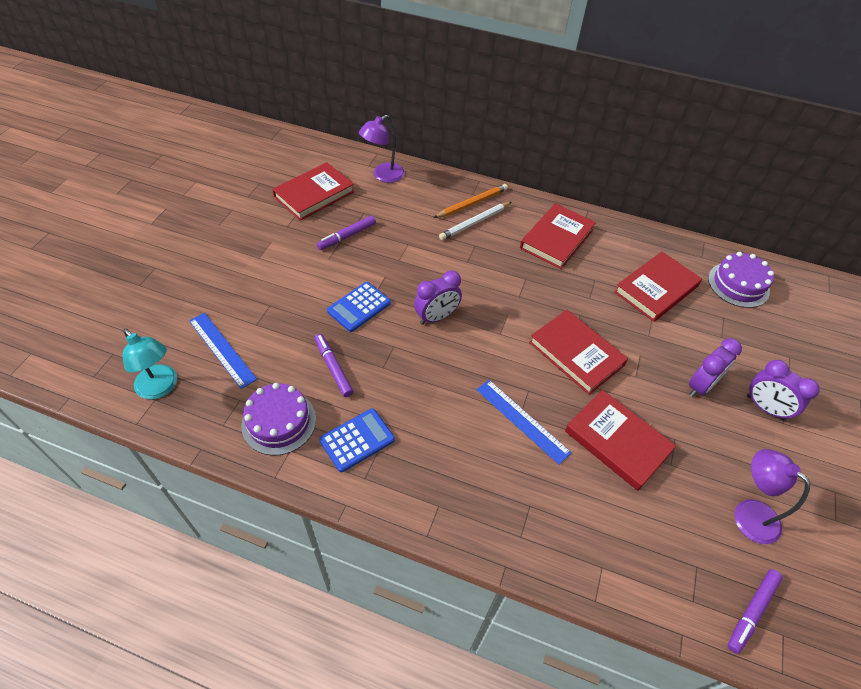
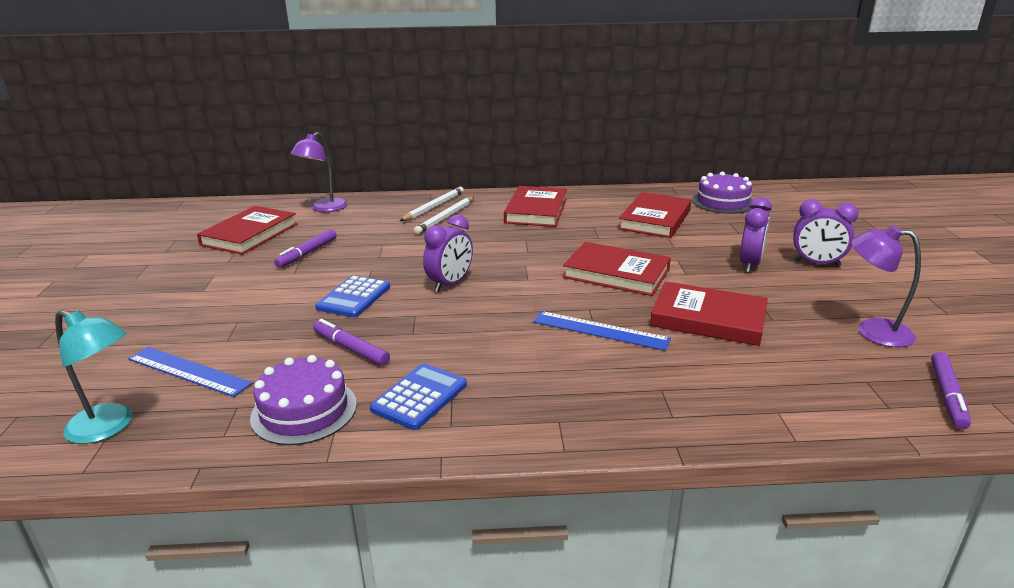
camera: 20 degrees left, 25 degrees down
orange pencil [434,184,508,218] -> white pencil [400,187,464,221]

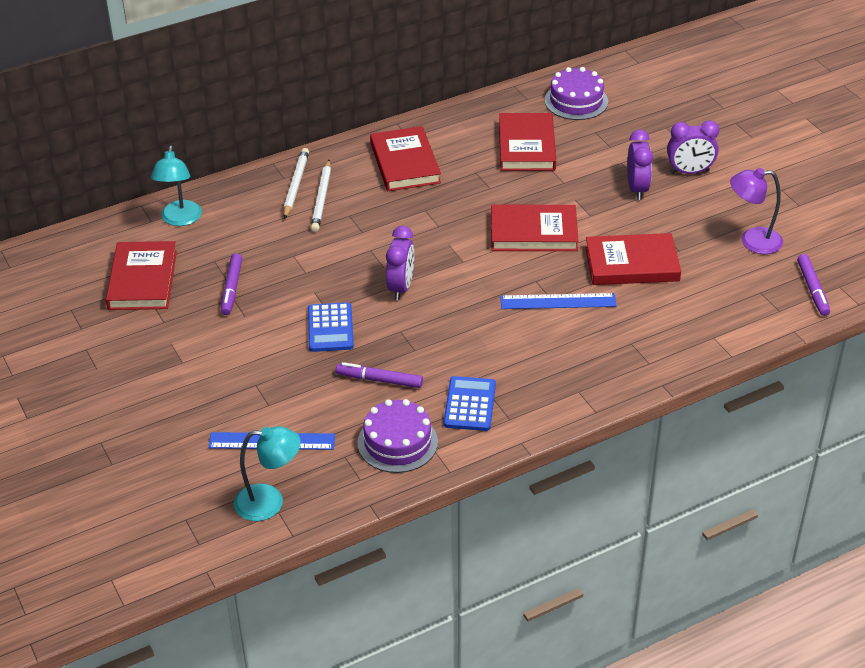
camera: 25 degrees left, 15 degrees up
purple lamp [290,132,348,212] -> turquoise lamp [151,146,202,226]

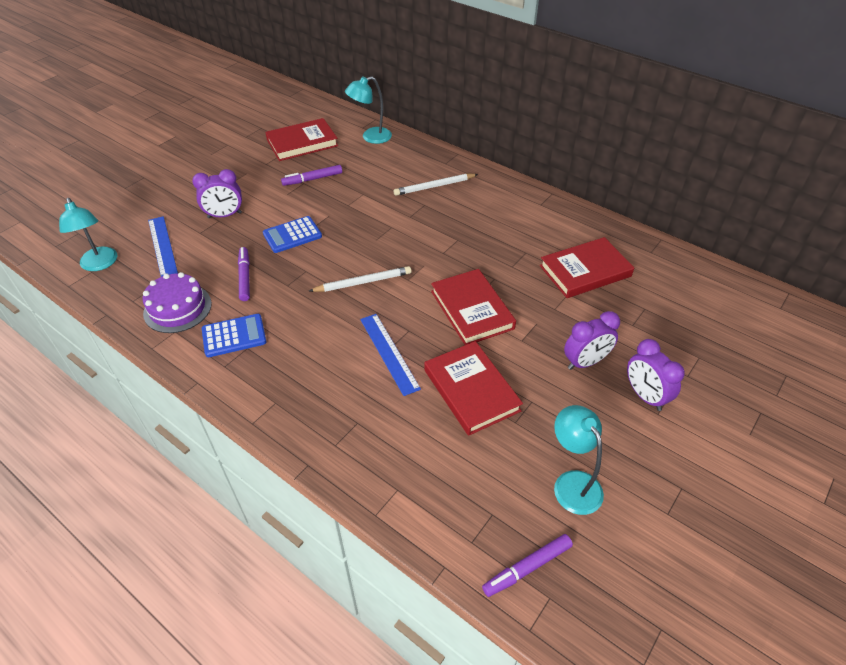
camera: 65 degrees right, 5 degrees up
white pencil [284,148,309,219] -> white pencil moved to [309,266,411,292]
red book [370,126,441,191] -> none
purple clock [386,226,414,300] -> purple clock moved to [192,169,242,218]
purple cake [545,67,608,120] -> none
purple lamp [730,168,783,254] -> turquoise lamp [554,405,604,515]

